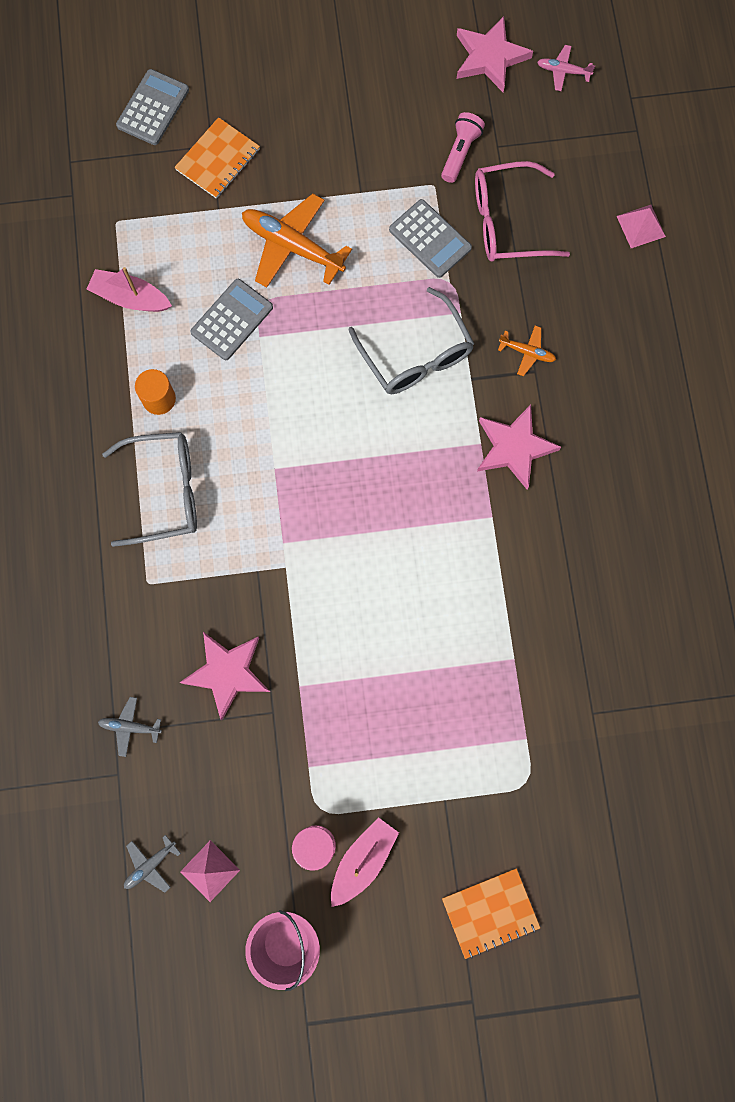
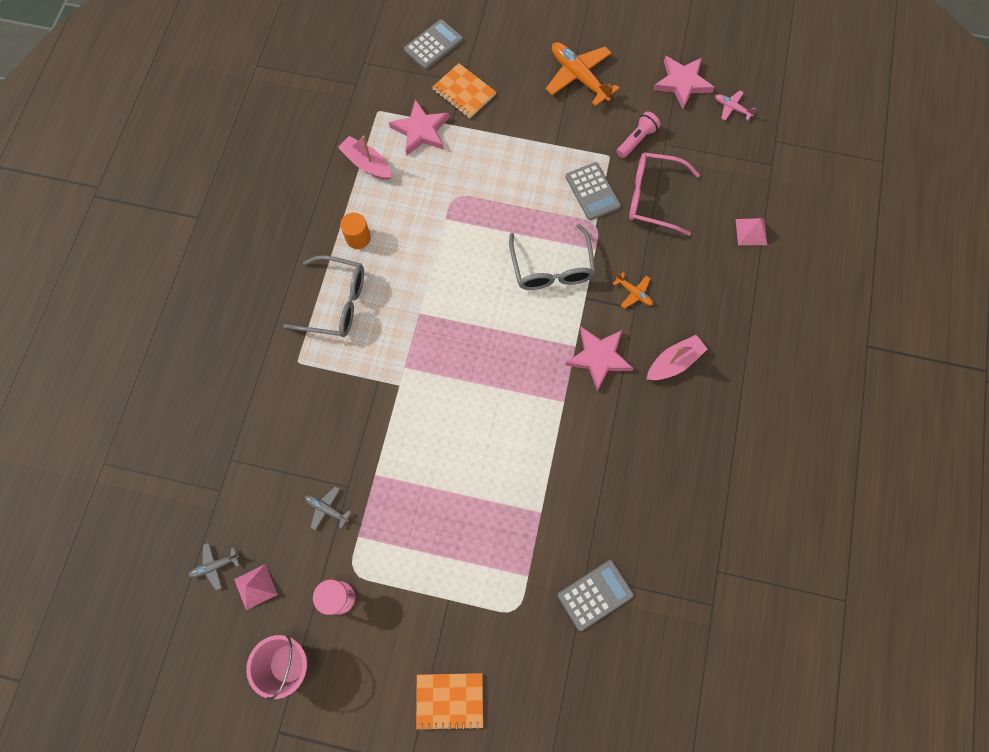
camera: 20 degrees right, 5 degrees down
grey plane [98,697,162,757] -> grey plane moved to [305,487,351,530]
orange notebook [174,117,260,199] -> orange notebook turned 75 degrees clockwise [432,63,496,118]
pink star [180,632,270,720] -> pink star moved to [389,99,449,155]
grey calculator [190,279,273,360] -> grey calculator moved to [558,560,634,631]
orange plane [242,194,352,288] -> orange plane moved to [546,42,620,106]
pink boat [331,817,399,907] -> pink boat moved to [647,335,707,380]

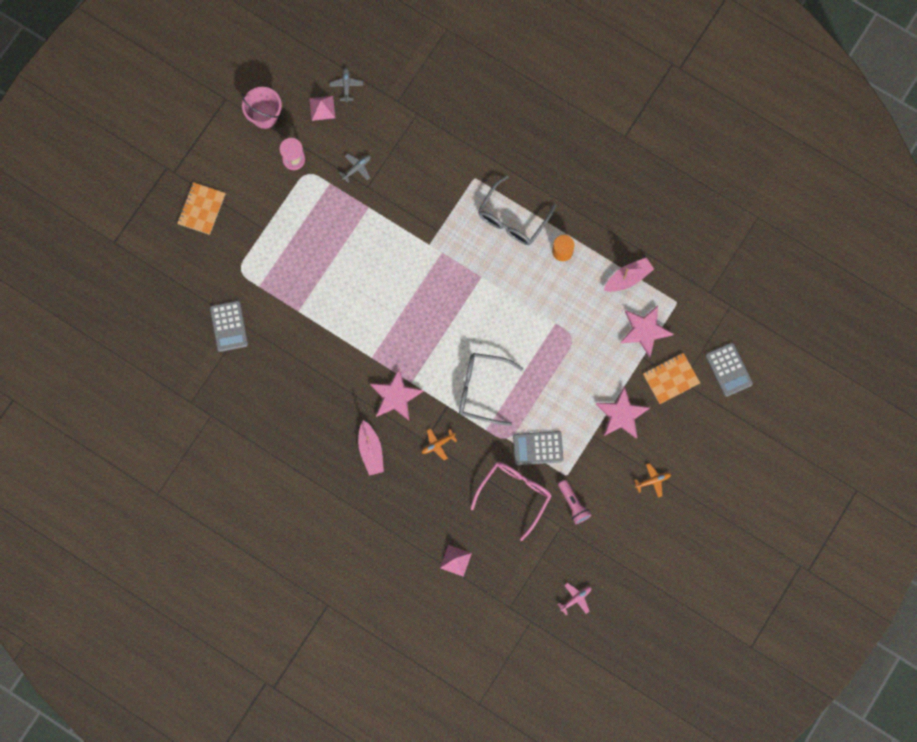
camera: 110 degrees right, 5 degrees up
orange plane [546,42,620,106] -> orange plane [634,463,671,498], size x0.49
pink star [653,56,715,109] -> pink star moved to [596,386,650,439]

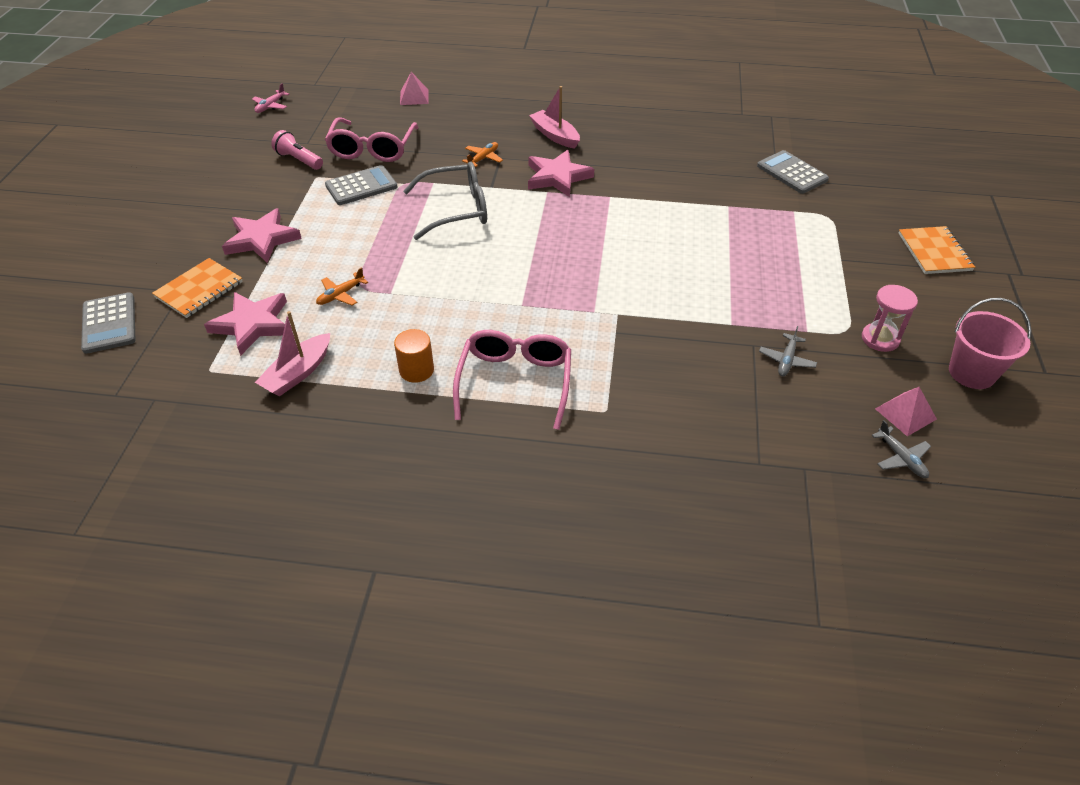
camera: 155 degrees right, 30 degrees down
grey glasses [478,175,556,245] -> pink glasses [453,330,571,430]
orange plane [634,463,671,498] -> orange plane moved to [316,267,368,306]
grey calculator [706,342,753,397] -> grey calculator turned 150 degrees counterclockwise [81,292,135,354]

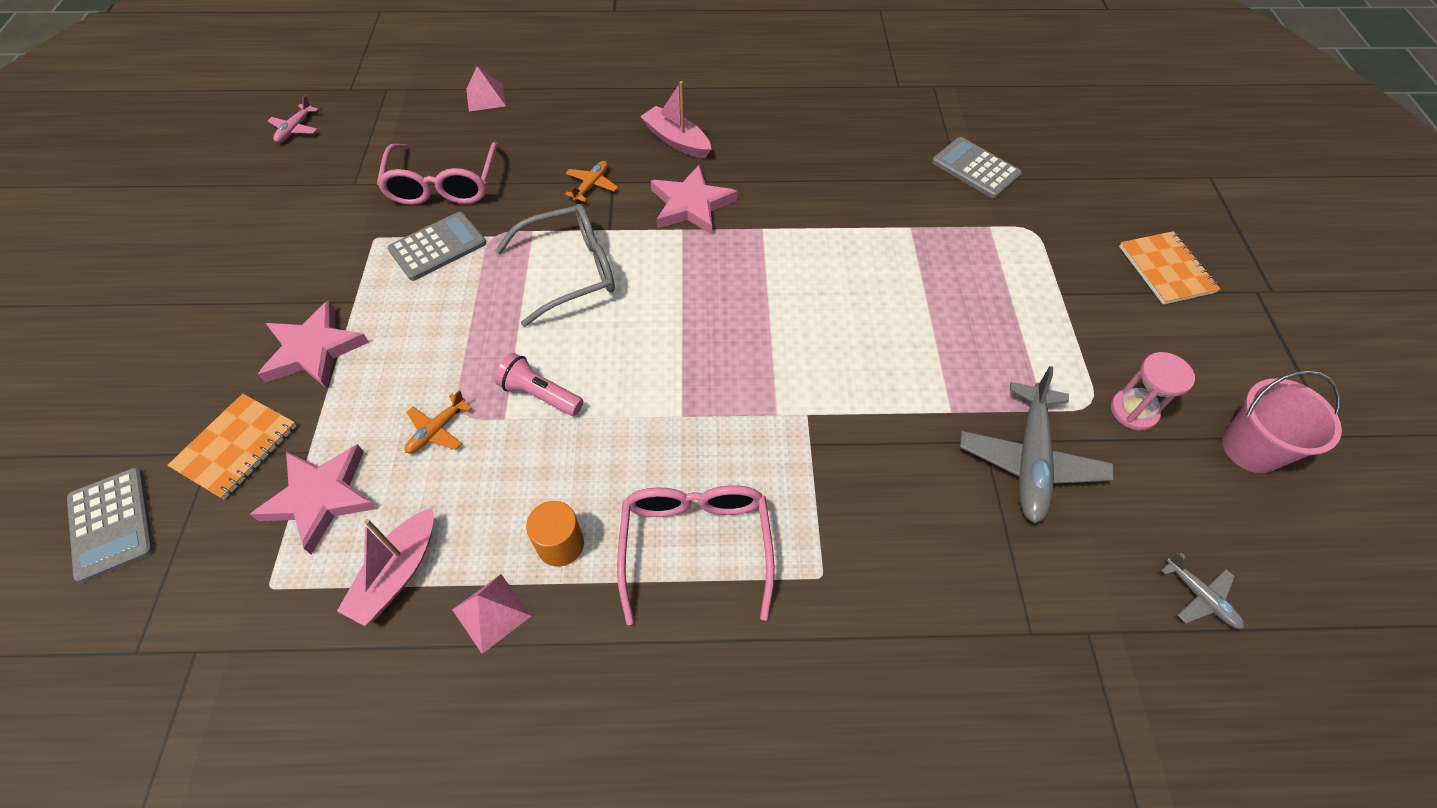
camera: 10 degrees left, 10 degrees up
pink flashlight [271,130,323,170] -> pink flashlight moved to [495,353,583,416]
grey plane [759,326,817,376] -> grey plane [960,366,1114,523], size x2.04
pink pyramid [875,387,937,436] -> pink pyramid moved to [452,574,531,654]

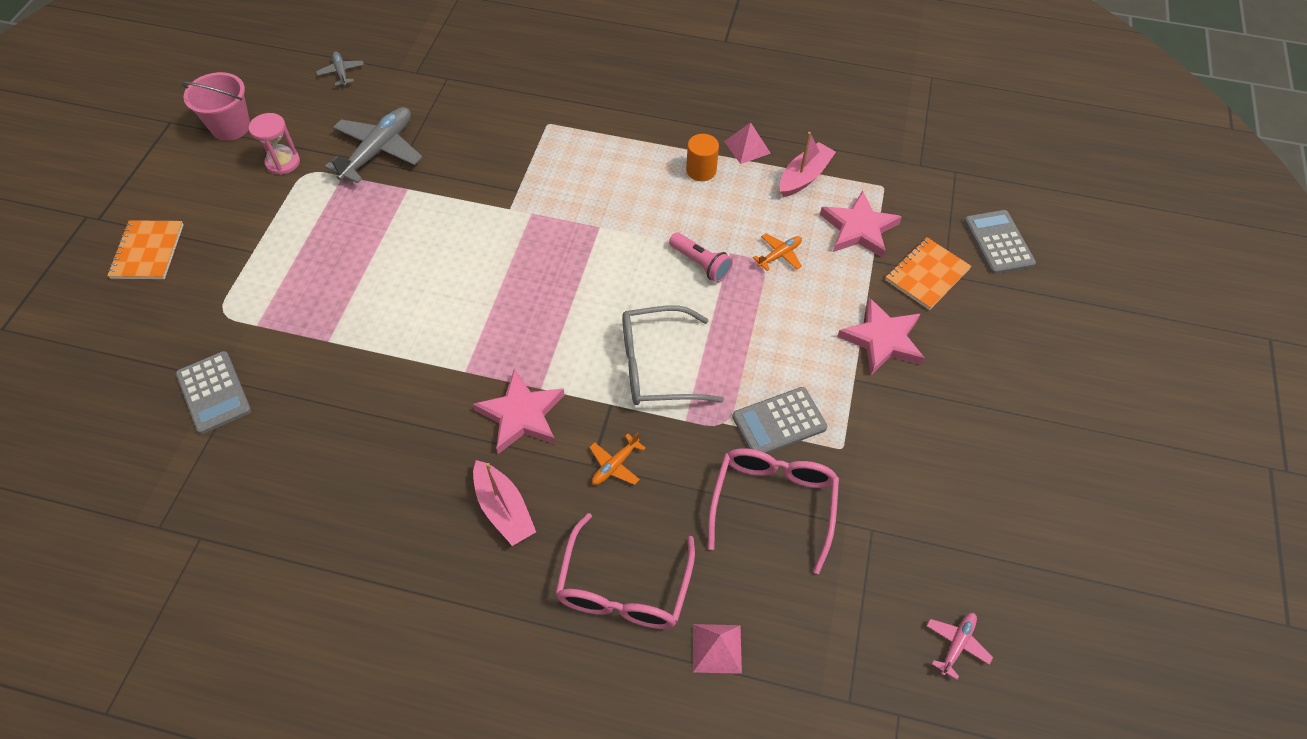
camera: 165 degrees left, 0 degrees up
pink glasses [617,485,775,626] -> pink glasses moved to [555,513,695,629]

